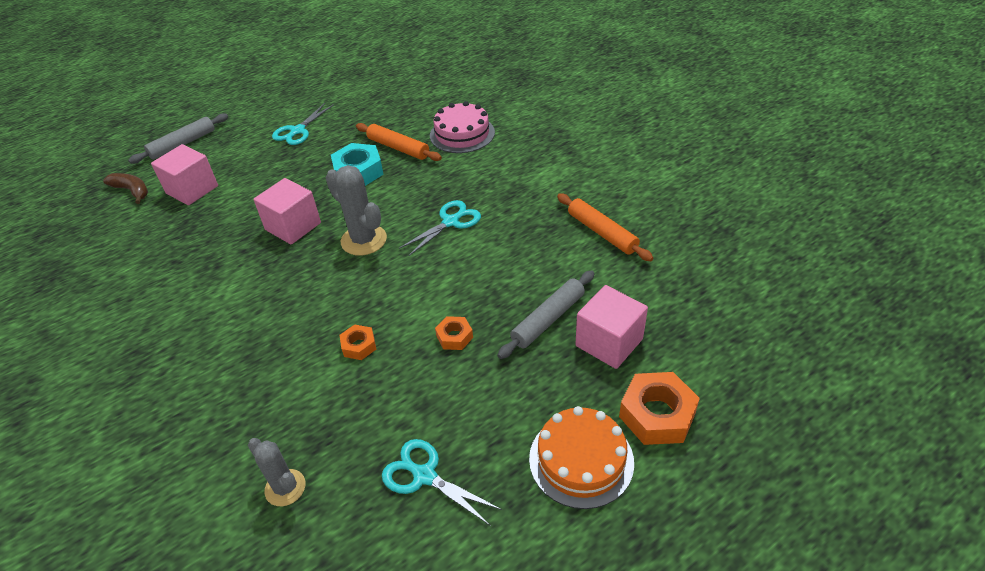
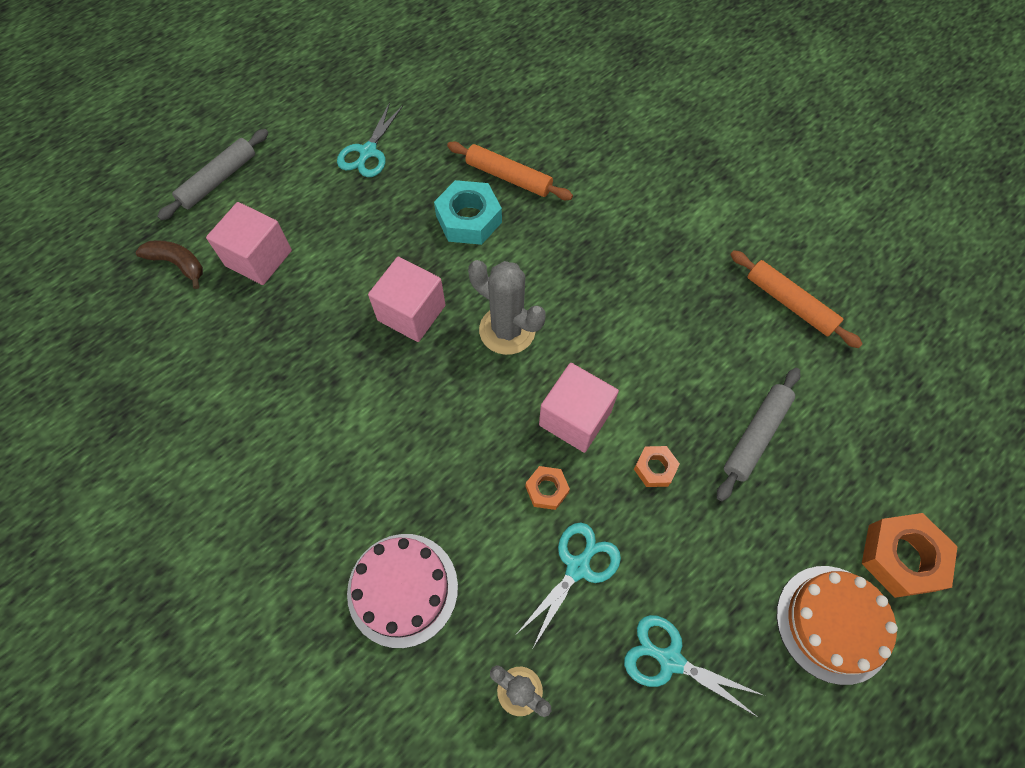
camera: 10 degrees left, 20 degrees up
turquoise scissors [399,200,481,257] -> turquoise scissors moved to [517,523,621,648]
pink cake [430,101,495,153] -> pink cake moved to [347,534,458,648]
pink cube [575,285,648,369] -> pink cube moved to [539,363,619,453]

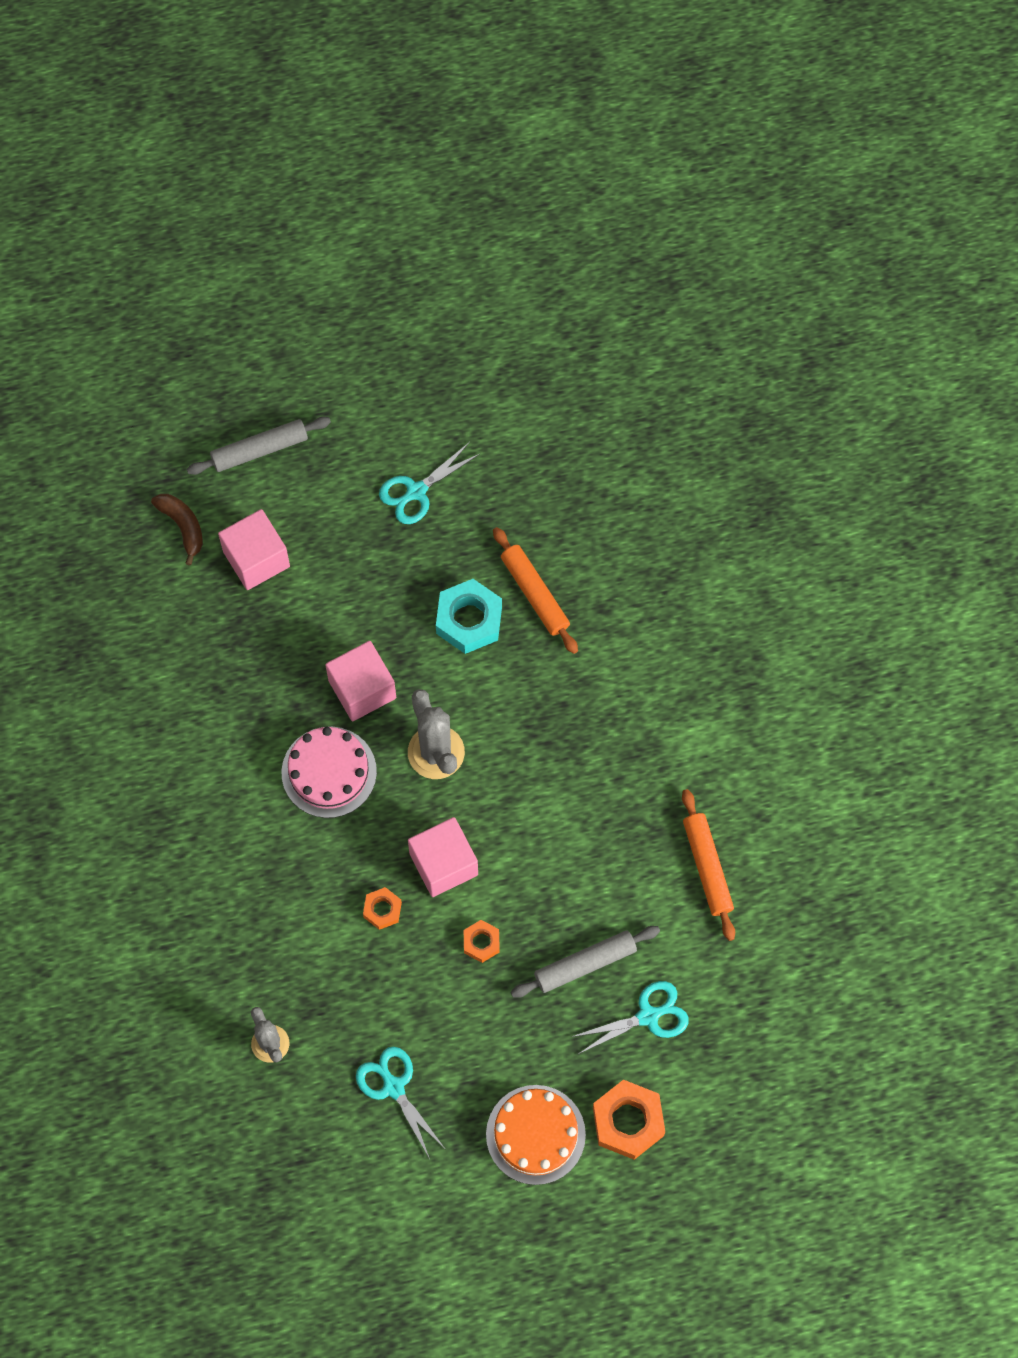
camera: 30 degrees right, 5 degrees up
pink cake [347,534,458,648] -> pink cake moved to [282,727,377,818]
turquoise scissors [517,523,621,648] -> turquoise scissors moved to [572,981,689,1054]

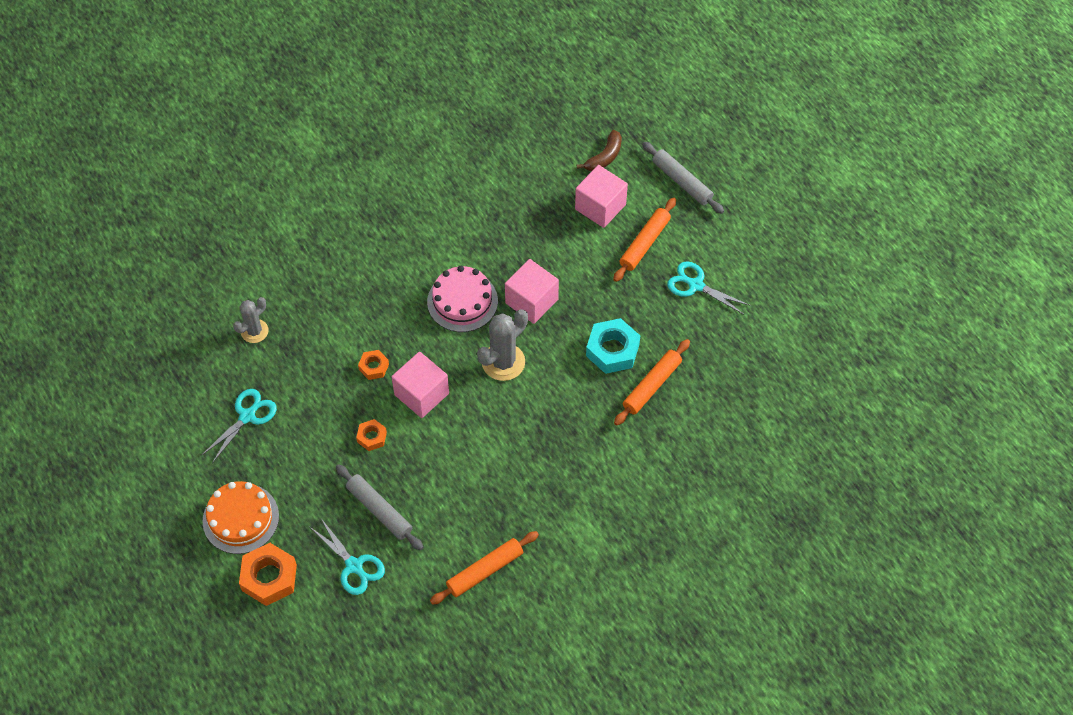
camera: 70 degrees right, 10 degrees down
none -> orange rolling pin [613,198,676,282]

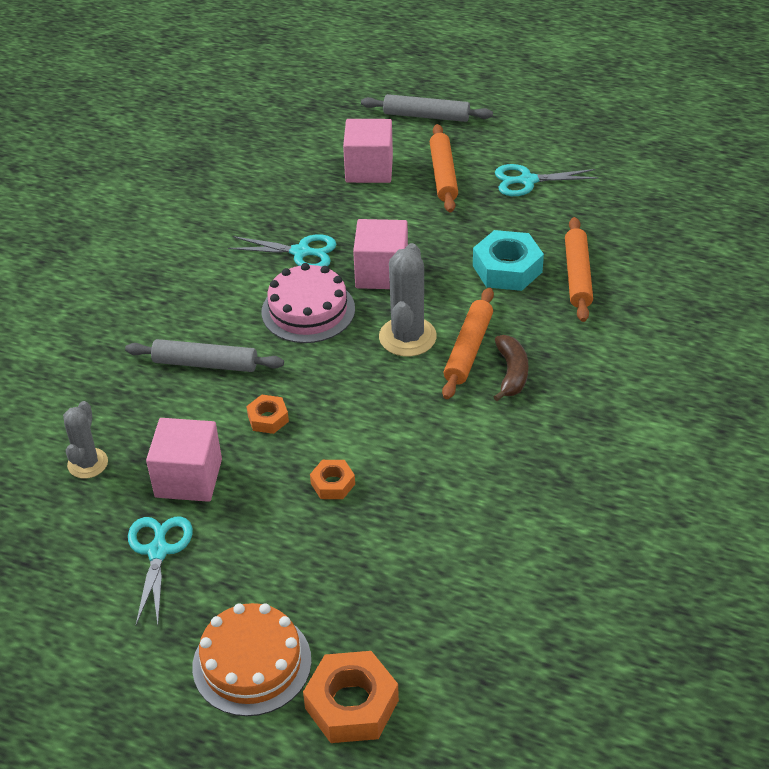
camera: 35 degrees left, 15 degrees down
turquoise scissors [310,517,385,595] -> turquoise scissors moved to [228,234,337,266]
grey rolling pin [336,464,423,550] -> grey rolling pin moved to [125,339,284,372]
pink cube [392,352,449,418] -> pink cube moved to [146,418,222,502]
orange rolling pin [430,531,539,605] -> orange rolling pin moved to [442,288,494,399]
brown banana [577,130,622,171] -> brown banana moved to [494,335,528,401]

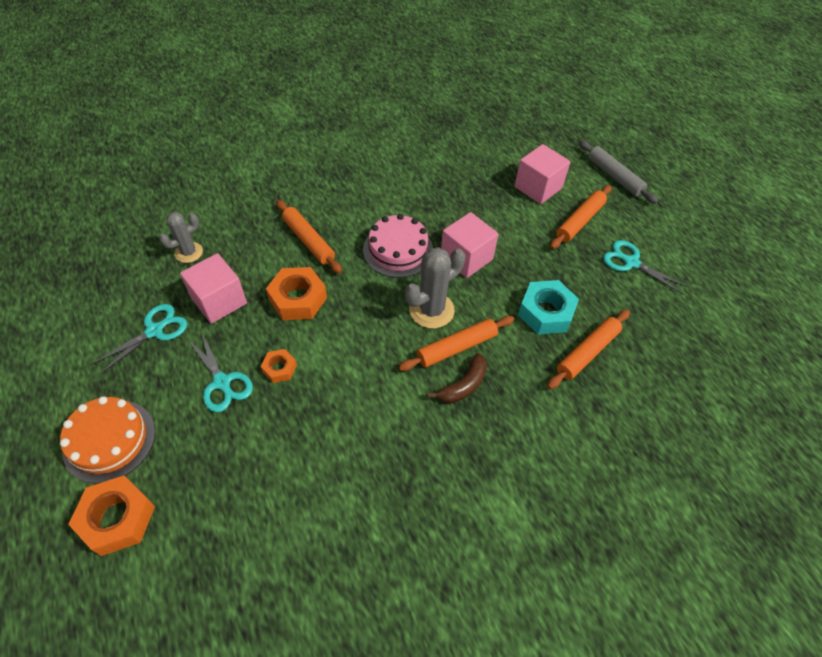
camera: 40 degrees right, 10 degrees up
grey rolling pin [125,339,284,372] -> orange rolling pin [276,200,342,274]
turquoise scissors [228,234,337,266] -> turquoise scissors moved to [187,332,253,412]
orange nut [246,395,289,434] -> orange nut [266,267,327,320], size x1.83

